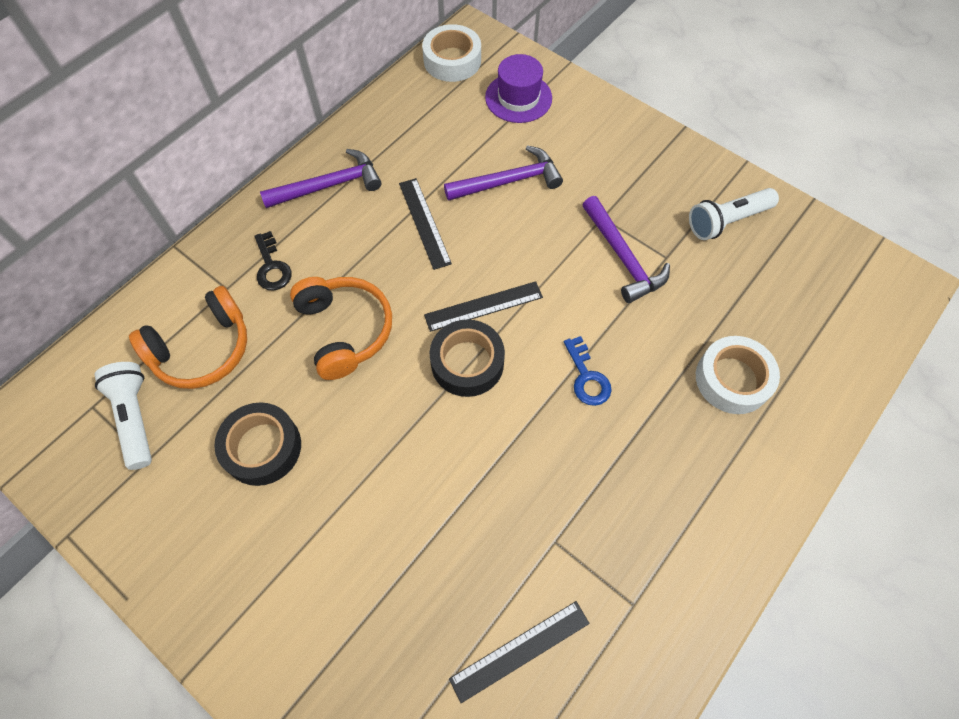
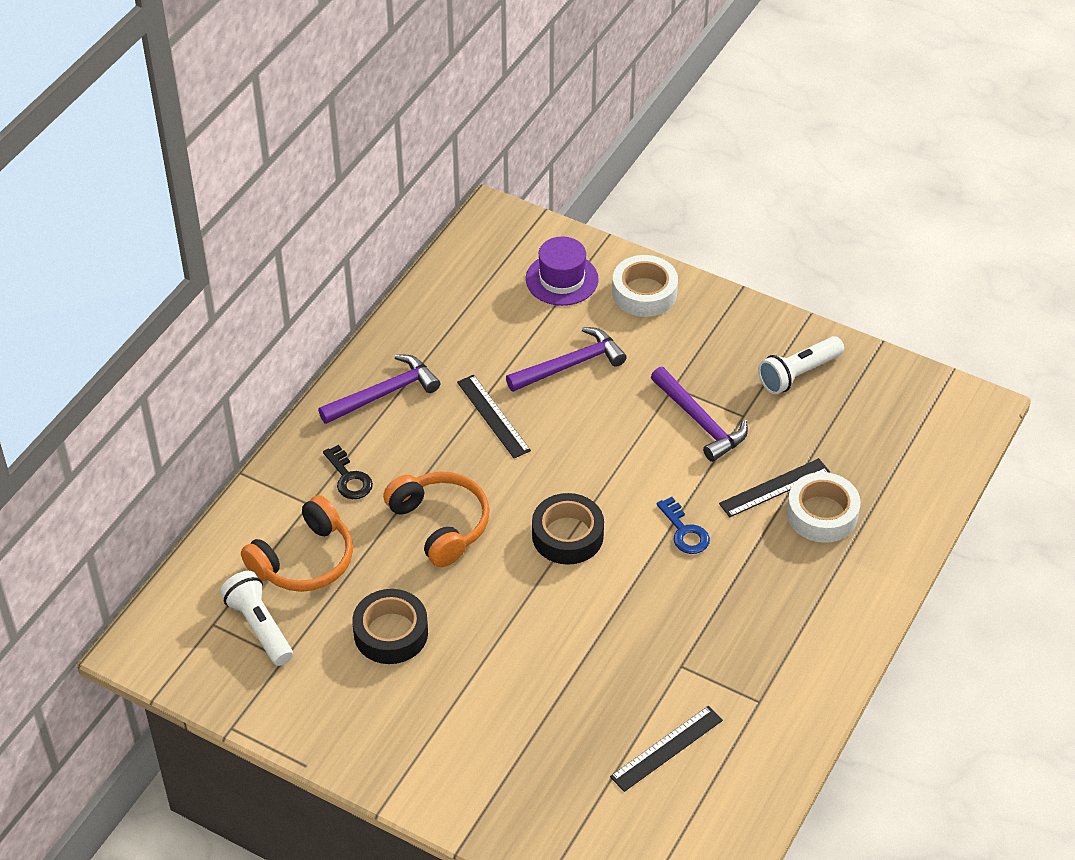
camera: 10 degrees left, 15 degrees down
white tape [422,24,481,82] -> white tape moved to [612,255,678,317]
black ruler [424,281,543,332] -> black ruler moved to [719,458,830,517]

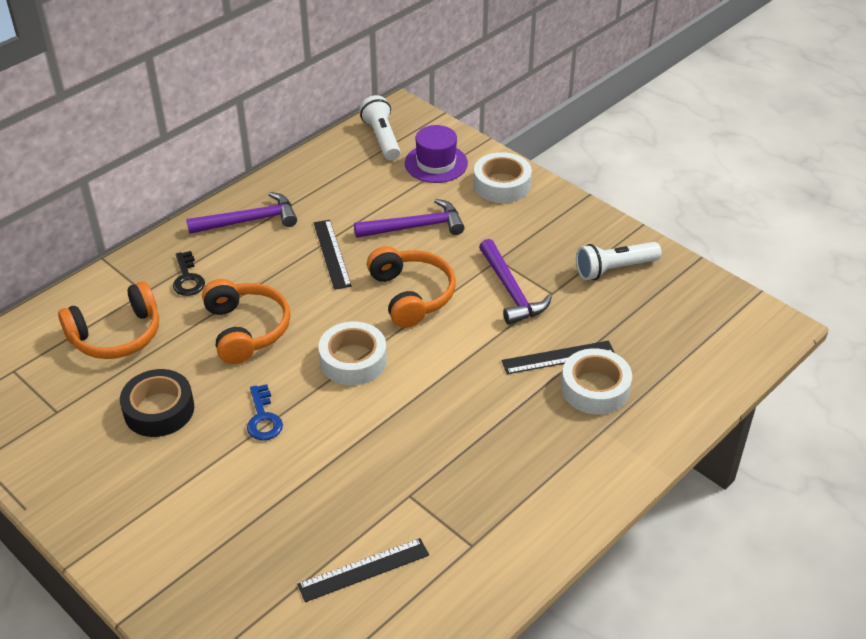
camera: 15 degrees right, 5 degrees down
white flashlight [220,571,293,666] -> white flashlight moved to [360,95,400,160]
black tape [532,493,604,565] -> white tape [318,322,387,385]
blue key [656,497,710,554] -> blue key moved to [247,384,283,440]
none -> orange headphones [367,246,456,328]

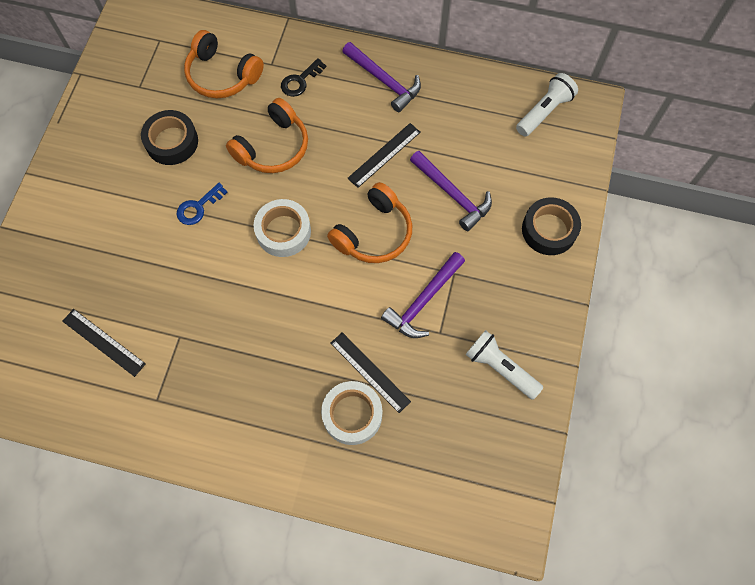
camera: 60 degrees right, 25 degrees up
purple hat [405,125,468,183] -> none
white tape [473,152,532,203] -> black tape [522,197,581,255]

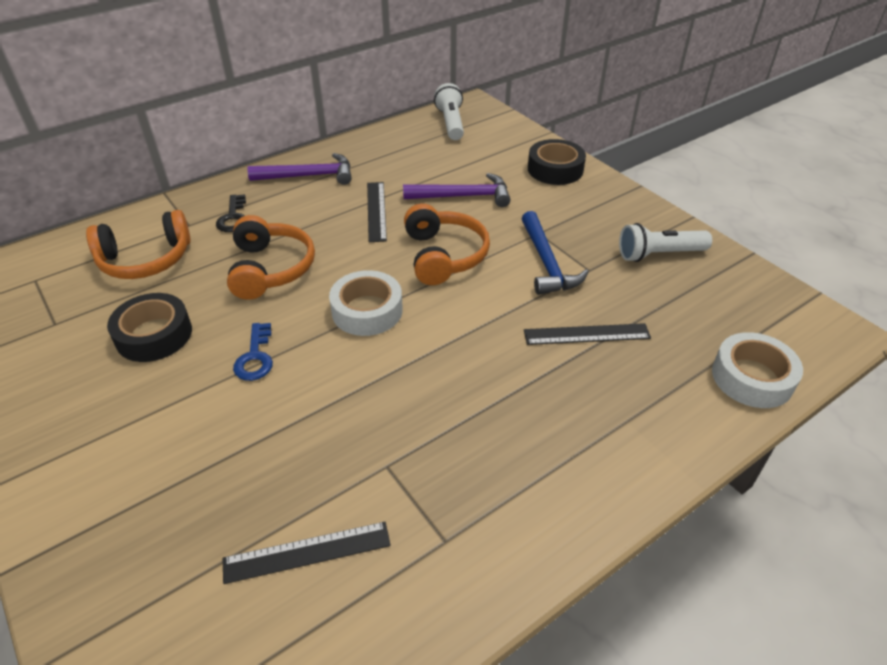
camera: 50 degrees left, 25 degrees down
white tape [321,381,382,445] -> white tape moved to [712,332,803,408]
purple hammer [381,252,465,338] -> blue hammer [521,211,589,295]

